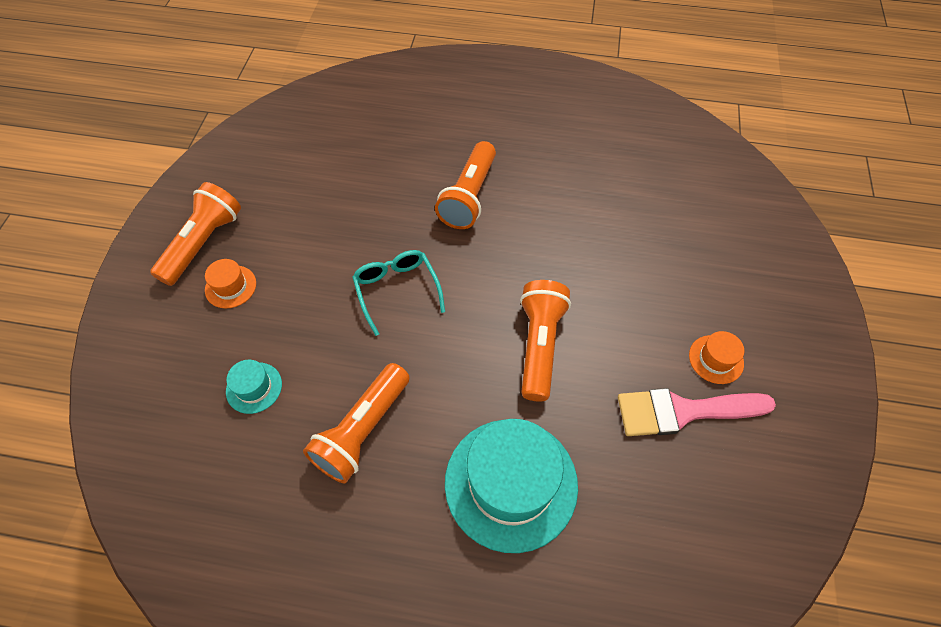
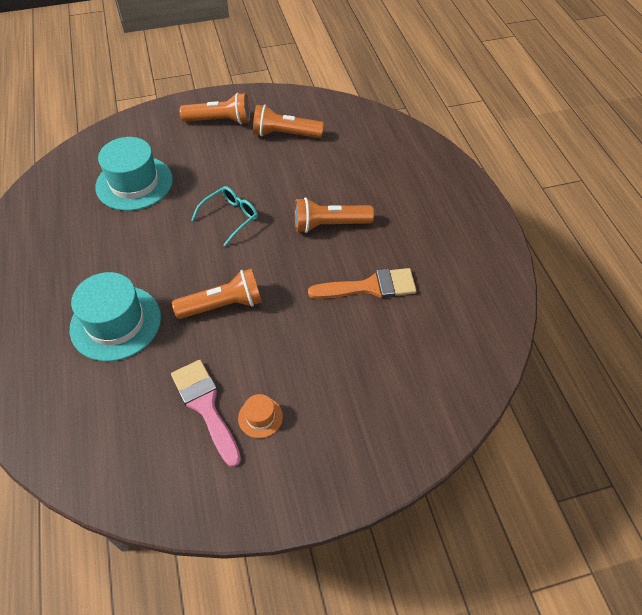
camera: 65 degrees right, 5 degrees down
orange hat [205,259,256,309] -> none
turquoise hat [226,360,282,414] -> turquoise hat [96,137,173,211], size x2.22
orange flashlight [303,363,410,484] -> orange flashlight moved to [253,105,324,138]
none -> orange brush [308,268,417,299]

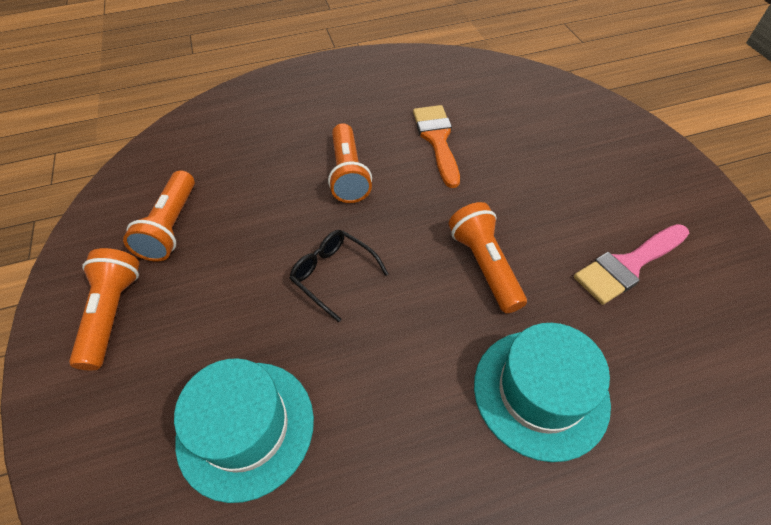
camera: 90 degrees left, 0 degrees up
turquoise glasses [191,186,258,246] -> black glasses [289,230,389,322]
orange hat [238,394,283,438] -> none

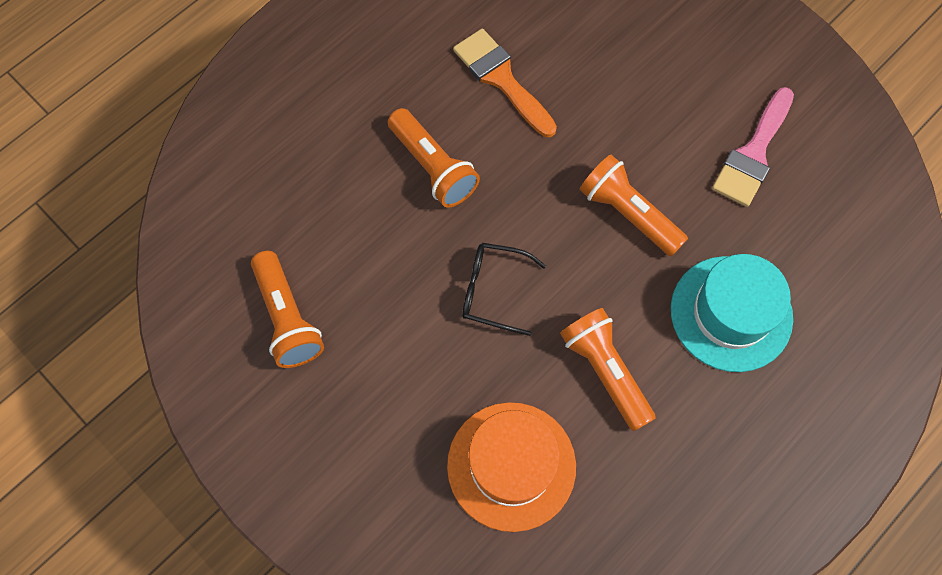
camera: 30 degrees left, 15 degrees up
orange flashlight [69,248,139,370] -> orange flashlight moved to [560,308,656,431]
turquoise hat [174,358,314,503] -> orange hat [447,402,576,532]

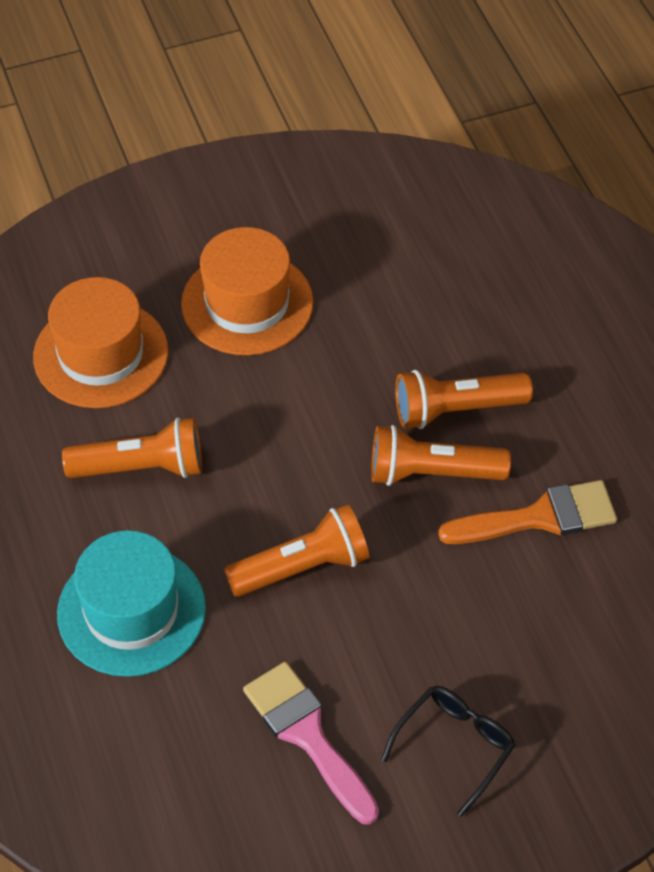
camera: 115 degrees right, 15 degrees down
orange flashlight [251,251,324,368] -> orange flashlight moved to [371,425,511,486]
black glasses [462,243,546,336] -> black glasses moved to [381,686,515,817]
none -> orange hat [181,227,313,355]

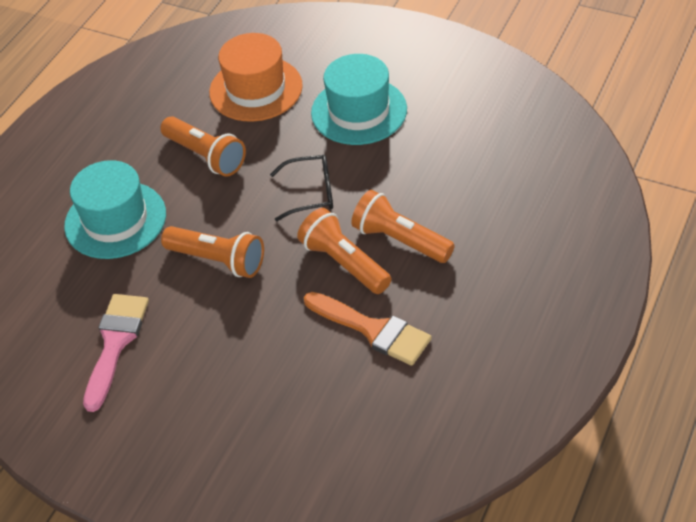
camera: 50 degrees right, 5 degrees down
orange hat [181,227,313,355] -> turquoise hat [311,54,407,145]
black glasses [381,686,515,817] -> black glasses moved to [270,154,333,221]

